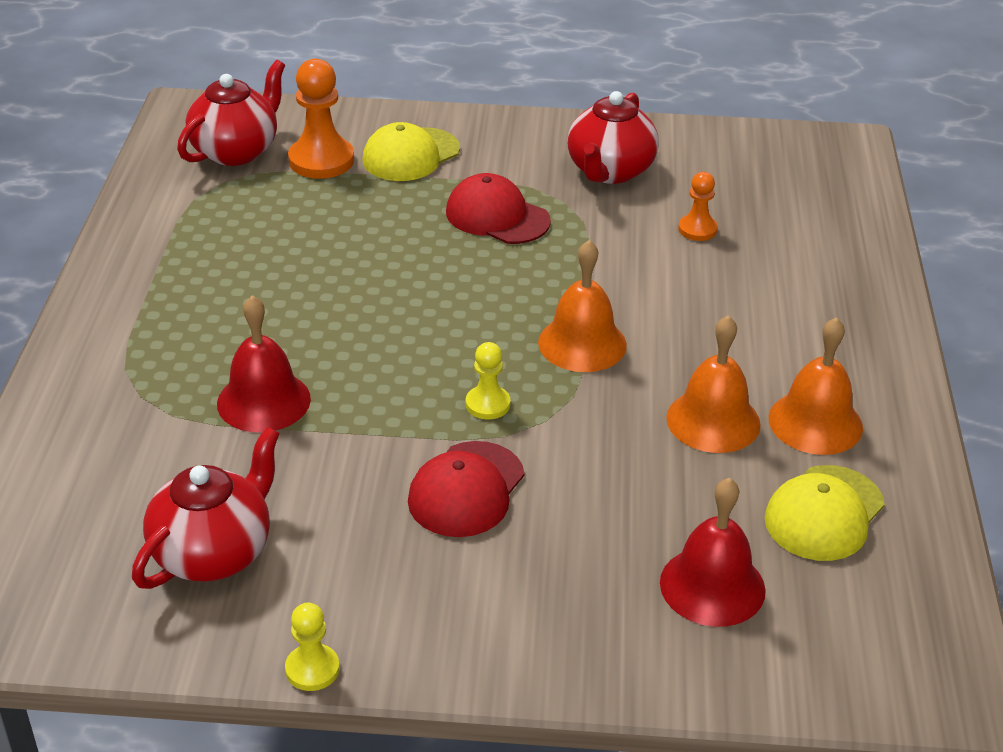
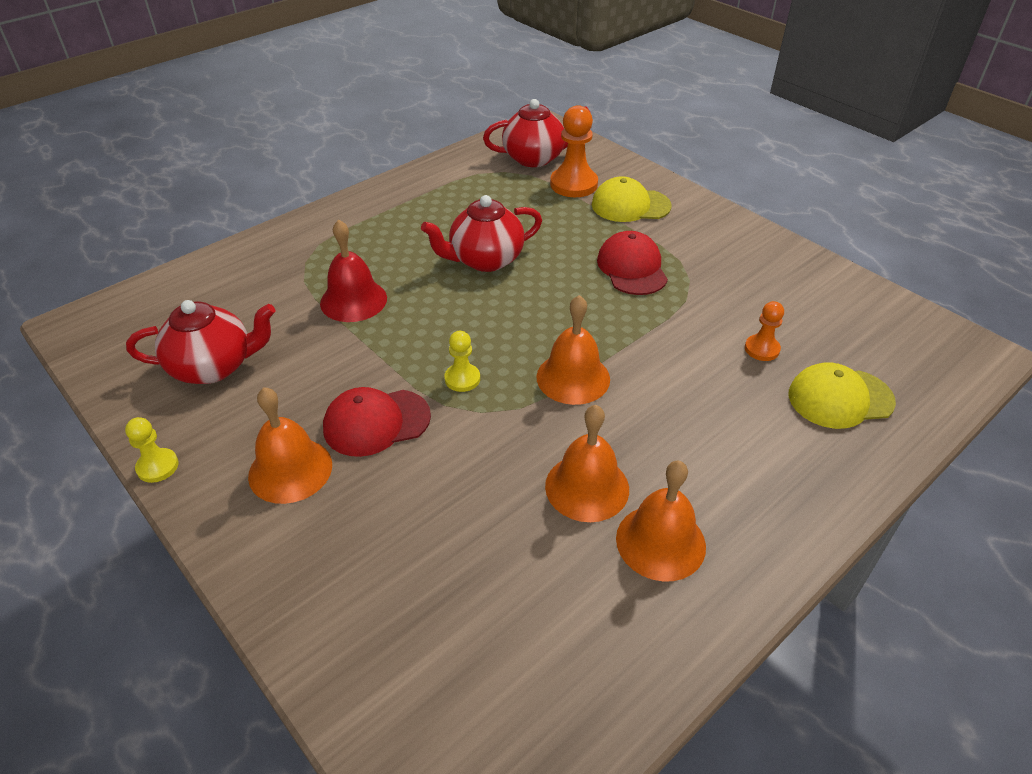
camera: 45 degrees right, 5 degrees up
red teapot [568,91,659,184] -> red teapot moved to [421,195,542,272]
red bell [660,478,766,627] -> none
yellow cap [764,465,885,561] -> yellow cap moved to [789,362,896,429]
none -> orange bell [248,387,332,504]

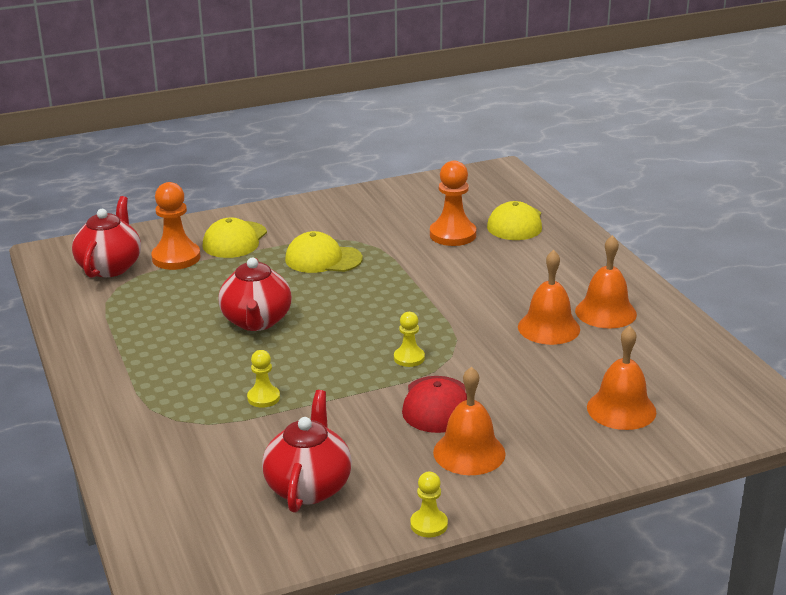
camera: 70 degrees left, 15 degrees down
red bell [320,219,387,322] -> yellow pawn [247,350,280,408]
orange bell [536,295,610,405] -> orange bell moved to [587,326,656,430]
red cap [597,231,668,295] -> yellow cap [285,231,363,273]
orange pawn [745,301,784,361] -> orange pawn [430,161,476,246], size x1.78

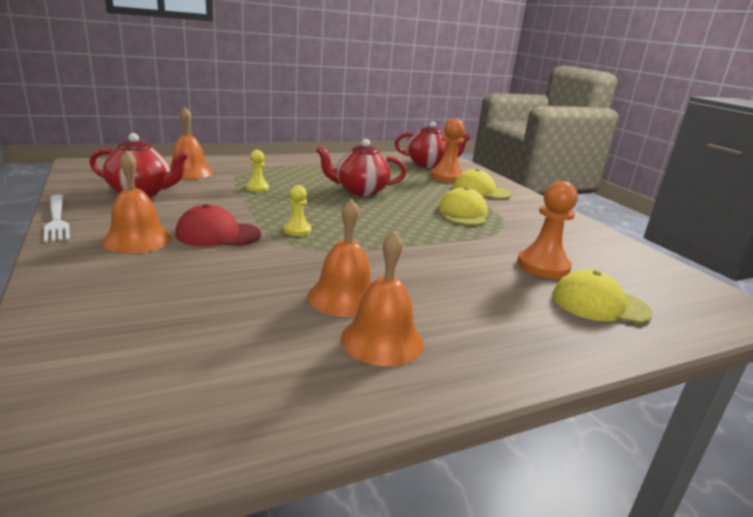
camera: 85 degrees right, 5 degrees down
yellow pawn [410,472,448,537] -> white fork [44,194,70,243]
orange bell [587,326,656,430] -> orange bell moved to [170,107,213,179]

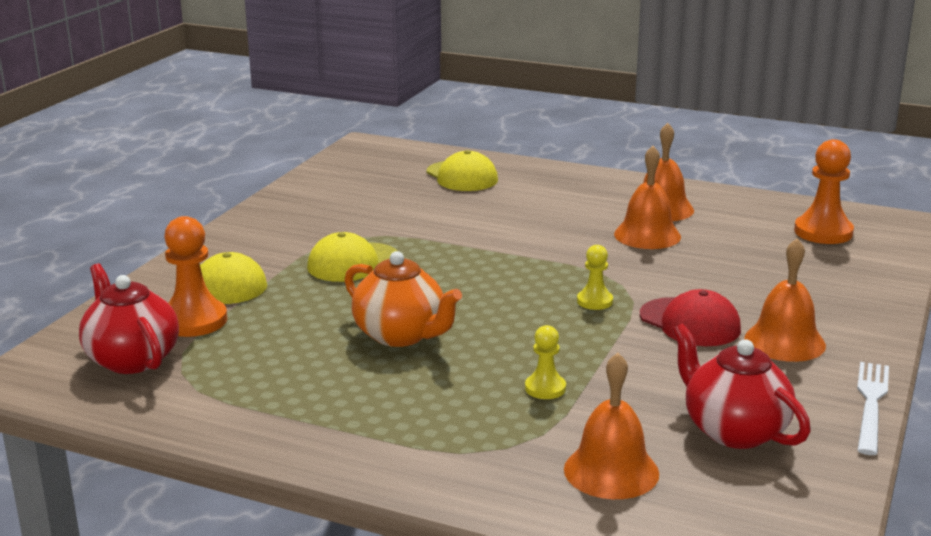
camera: 130 degrees left, 0 degrees up
red teapot [316,139,407,196] -> orange teapot [344,251,462,347]
orange pawn [517,181,578,278] -> orange pawn moved to [794,139,854,244]

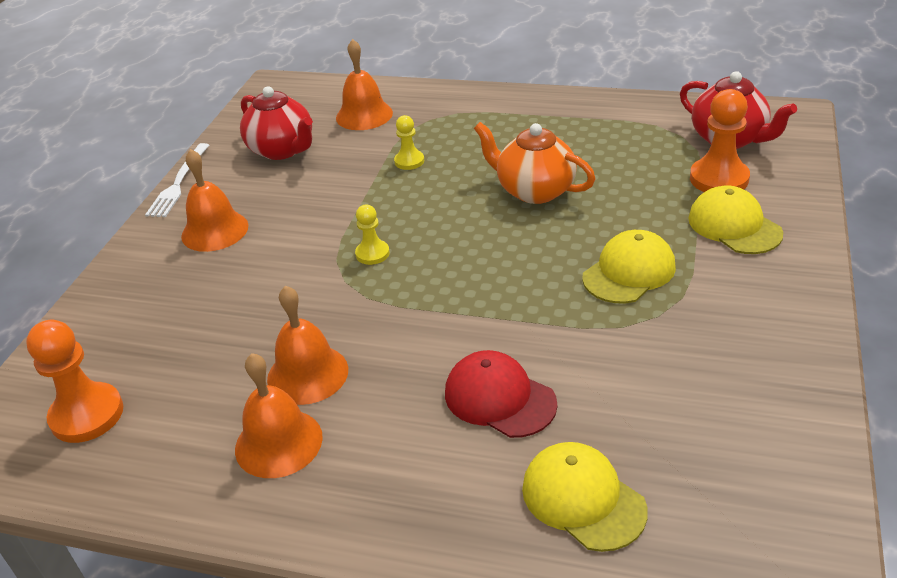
camera: 175 degrees right, 15 degrees up
red cap [640,289,741,346] -> red cap moved to [445,350,557,438]

